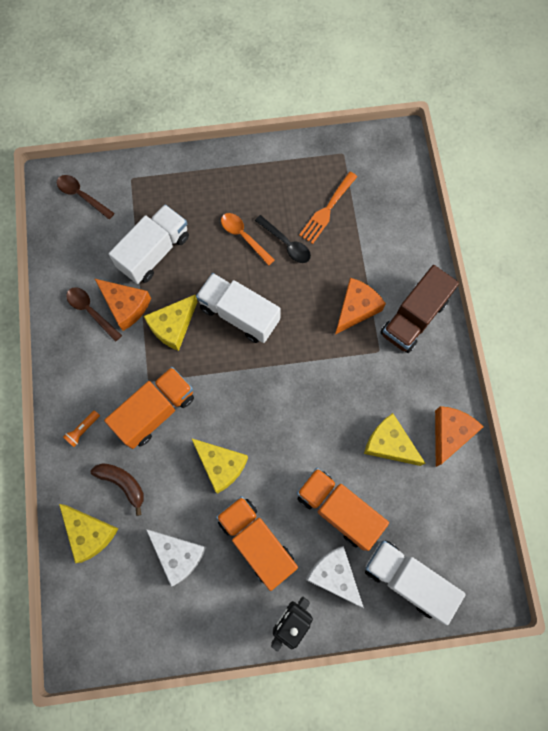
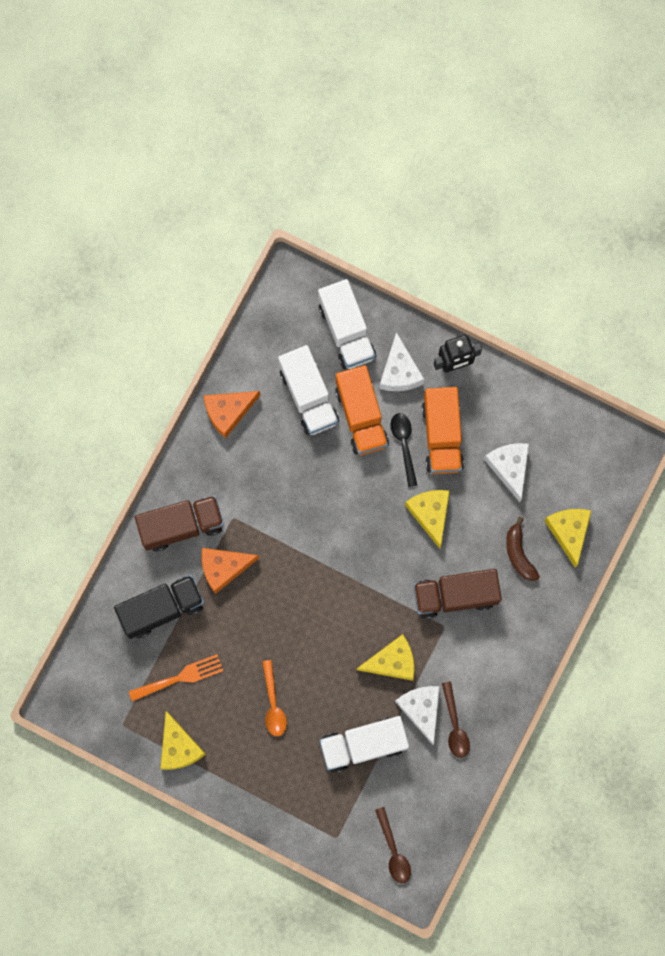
camera: 145 degrees left, 5 degrees up
orange flashlight [63,410,100,447] -> none
orange cheese [95,279,151,331] -> white cheese [395,686,440,745]
orange truck [104,367,194,449] -> brown truck [413,569,502,619]
white truck [196,273,281,343] -> white truck moved to [278,345,339,435]
black spoon [255,215,311,263] -> black spoon moved to [390,413,417,487]
yellow cheese [364,413,425,466] -> yellow cheese moved to [161,711,206,770]
none -> black truck [114,575,204,639]

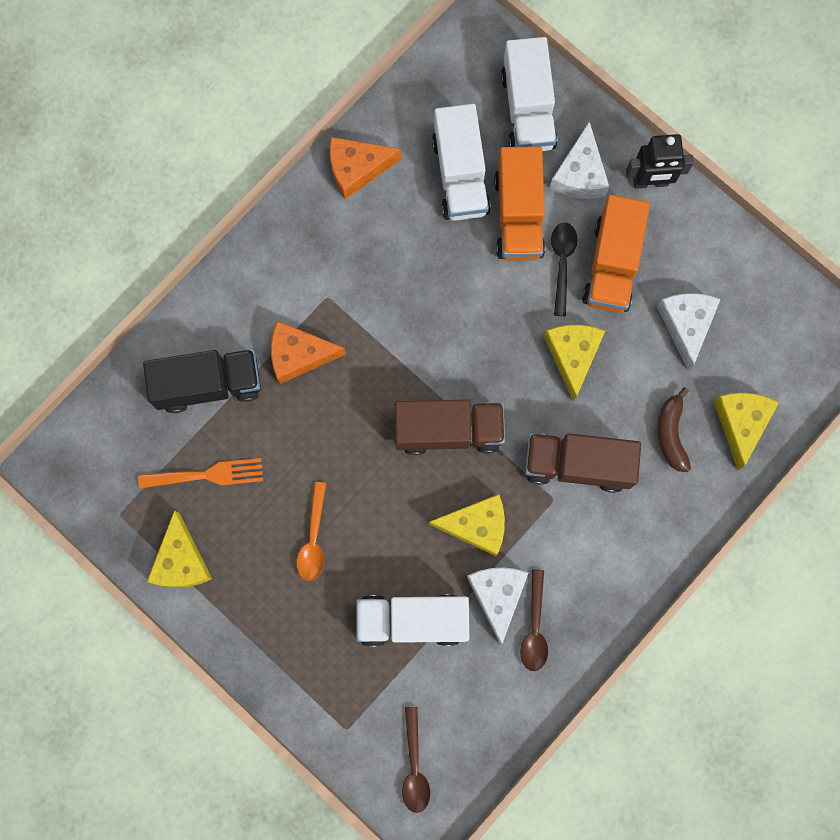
camera: 15 degrees right, 0 degrees up
brown truck [135,496,224,551] -> brown truck moved to [395,400,505,455]

